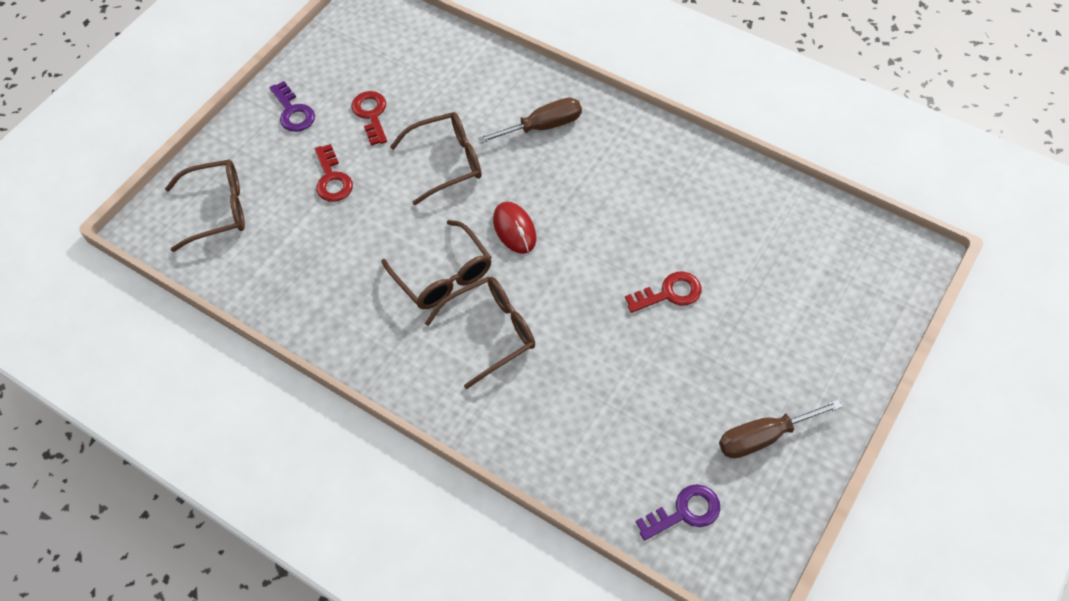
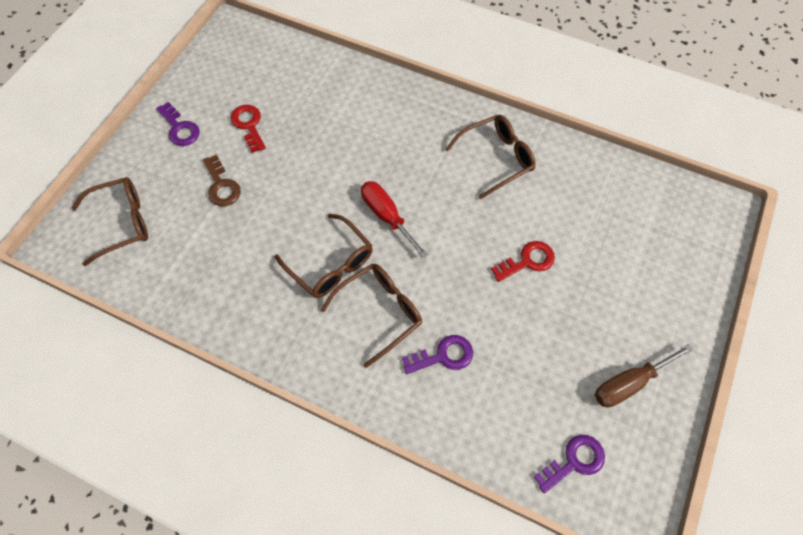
camera: 10 degrees left, 5 degrees up
red key [315,144,353,202] -> brown key [203,155,241,206]
brown glasses [390,112,482,205] -> brown glasses moved to [445,115,536,200]
brown screwdriver [477,97,582,144] -> none
red mouse [493,202,536,254] -> red screwdriver [361,181,428,259]
none -> purple key [402,335,473,374]

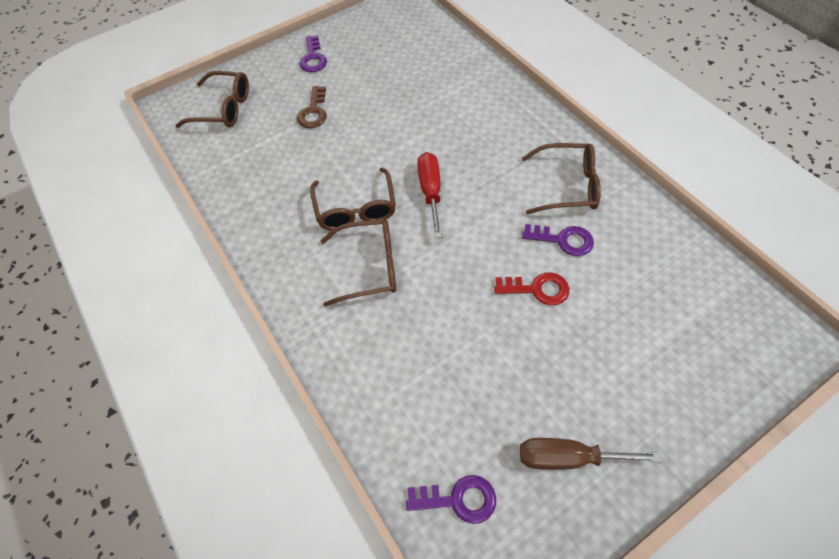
camera: 35 degrees right, 5 degrees down
red key [231,105,266,153] -> none
purple key [402,335,473,374] -> purple key moved to [522,224,594,256]

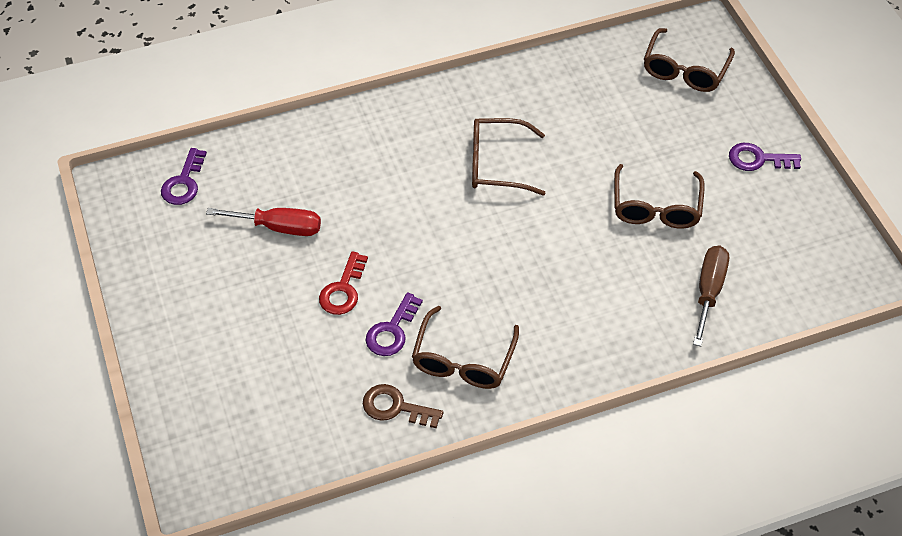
camera: 100 degrees right, 5 degrees down
brown key [297,86,327,128] -> brown key moved to [363,384,443,428]
brown glasses [321,219,396,306] -> brown glasses moved to [614,164,704,229]
red screwdriver [417,152,442,238] -> red screwdriver moved to [206,208,321,236]
brown screwdriver [520,438,662,470] -> brown screwdriver moved to [693,246,729,346]

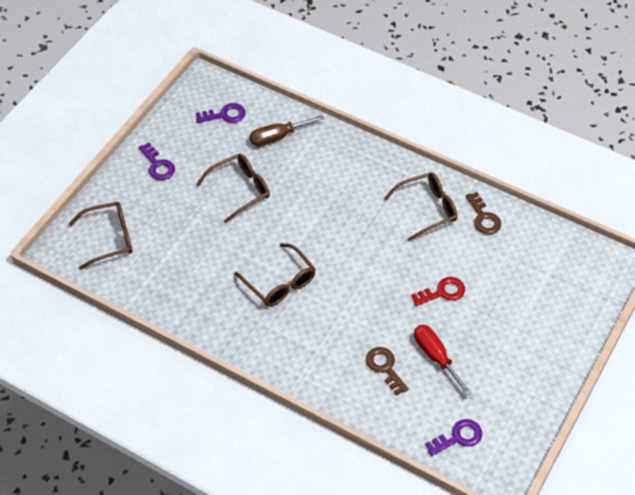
camera: 130 degrees left, 0 degrees up
purple key [366,292,423,356] -> purple key moved to [196,103,246,123]
none -> brown key [366,347,408,395]

